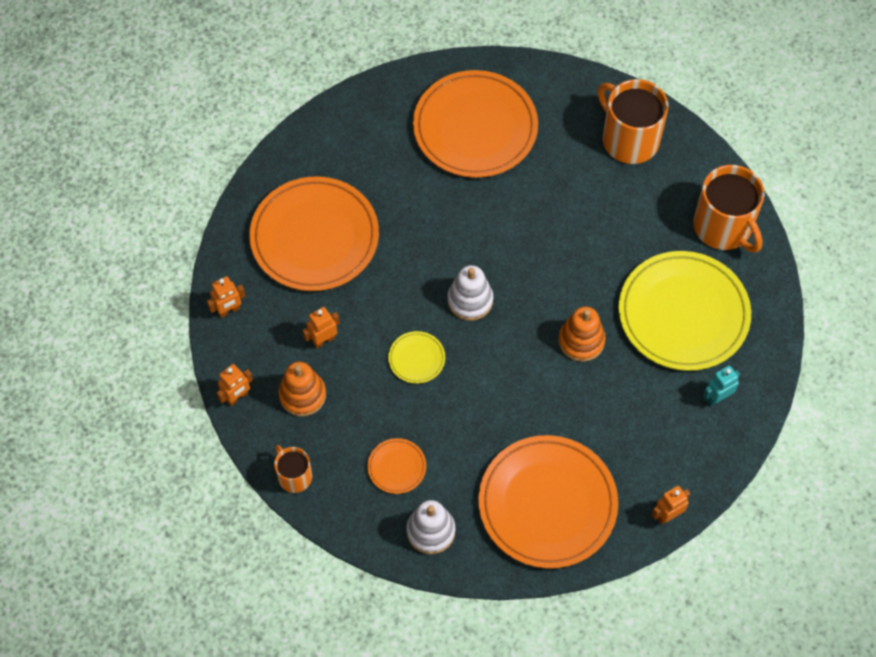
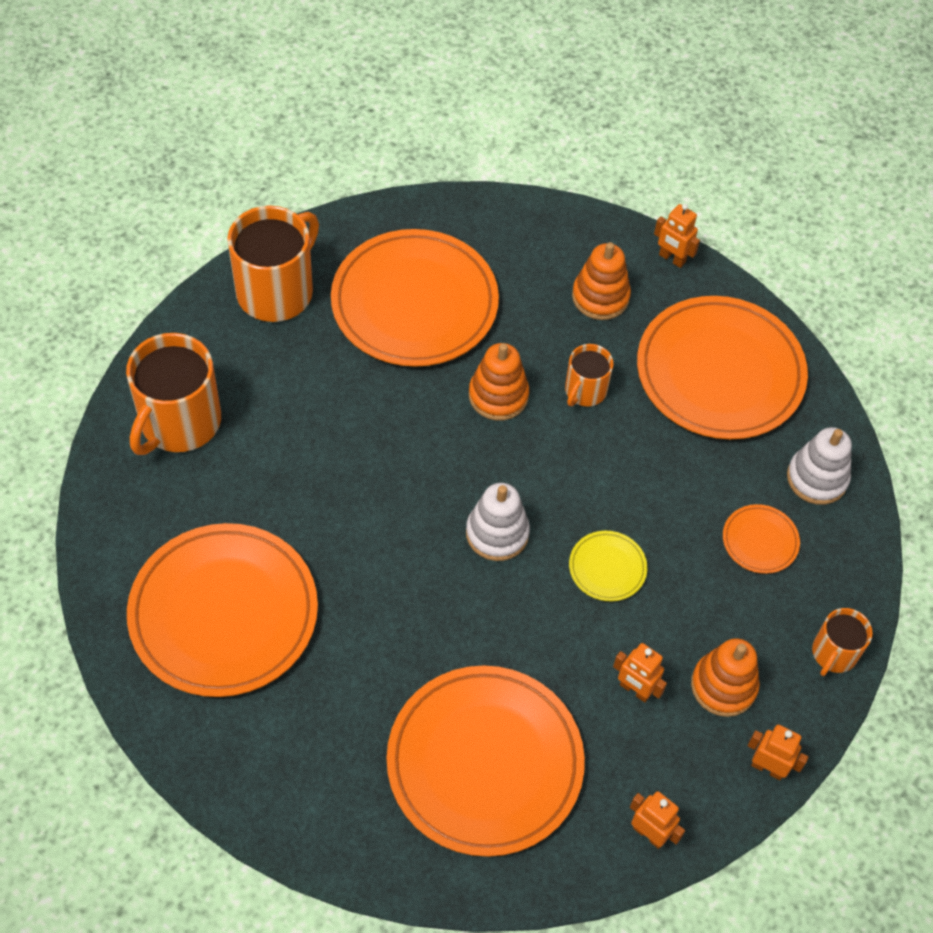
camera: 115 degrees left, 5 degrees down
yellow plate [619,251,751,371] -> orange plate [331,229,499,367]
turquoise robot [703,365,740,406] -> none
none -> orange mug [565,344,613,406]
none -> orange stacking toy [572,242,631,320]

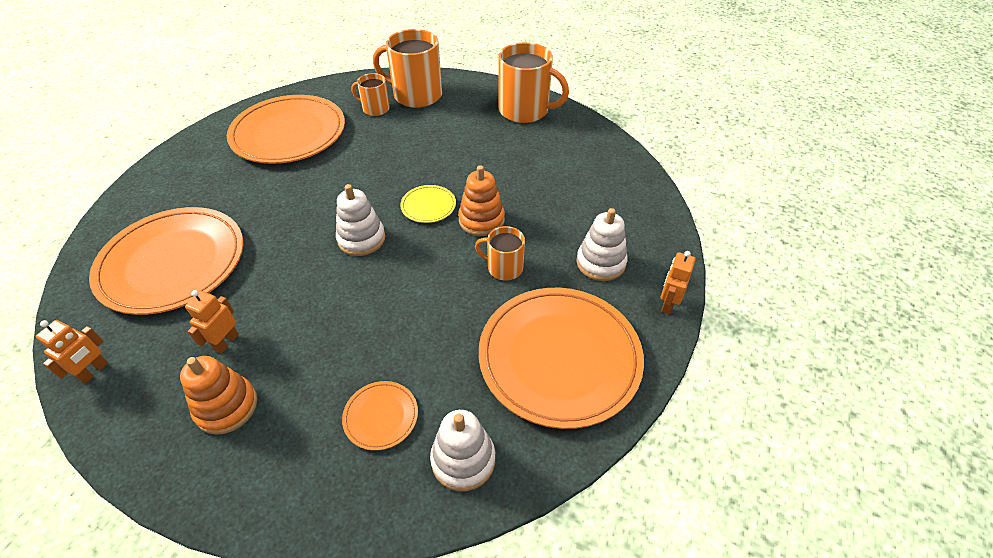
camera: 80 degrees right, 10 degrees down
orange plate [331,229,499,367] -> none
yellow plate [569,531,647,602] -> yellow plate moved to [400,185,456,223]
orange stacking toy [572,242,631,320] -> white stacking toy [576,208,628,281]
orange robot [748,724,809,780] -> none
orange mug [812,608,873,676] -> orange mug moved to [351,73,390,116]

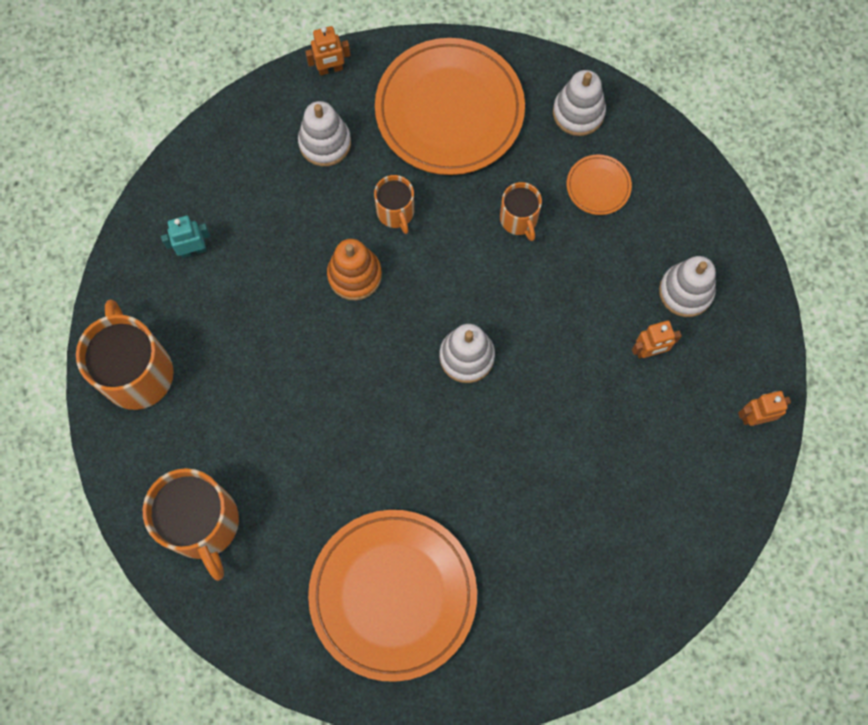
camera: 130 degrees left, 25 degrees up
orange plate [89,207,243,315] -> none
orange stacking toy [180,356,257,435] -> white stacking toy [659,256,716,317]
orange mug [351,73,390,116] -> orange mug moved to [500,182,542,241]
yellow plate [400,185,456,223] -> none
none -> turquoise robot [161,216,211,258]

